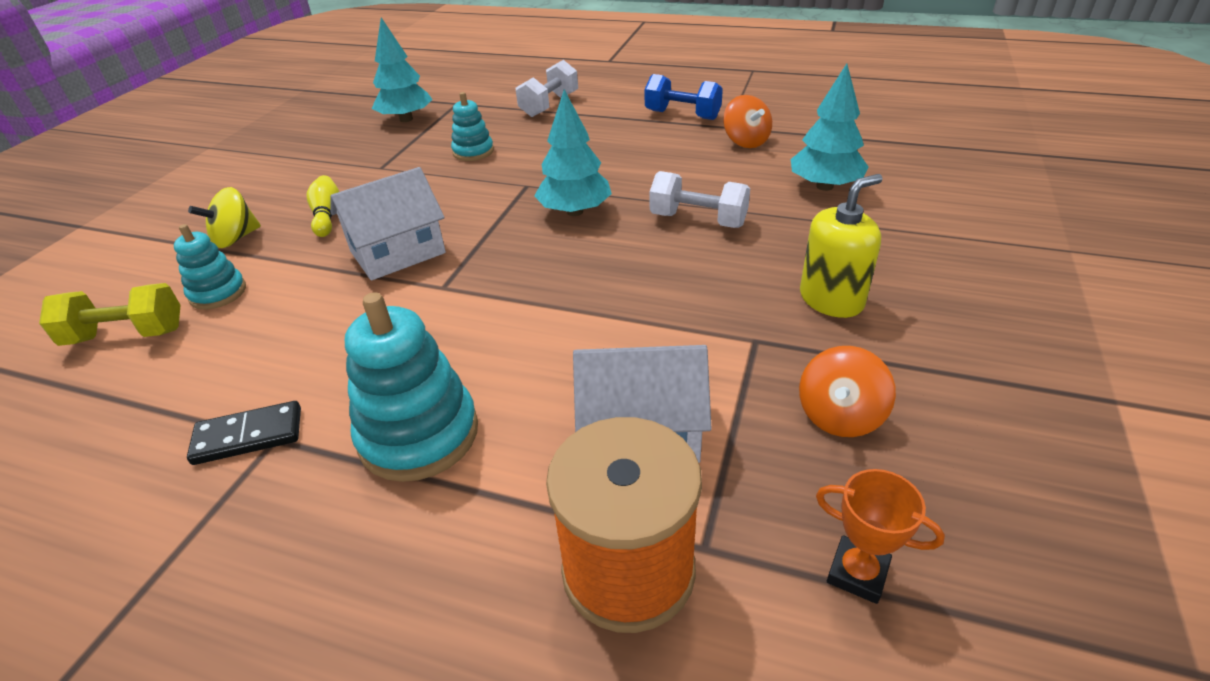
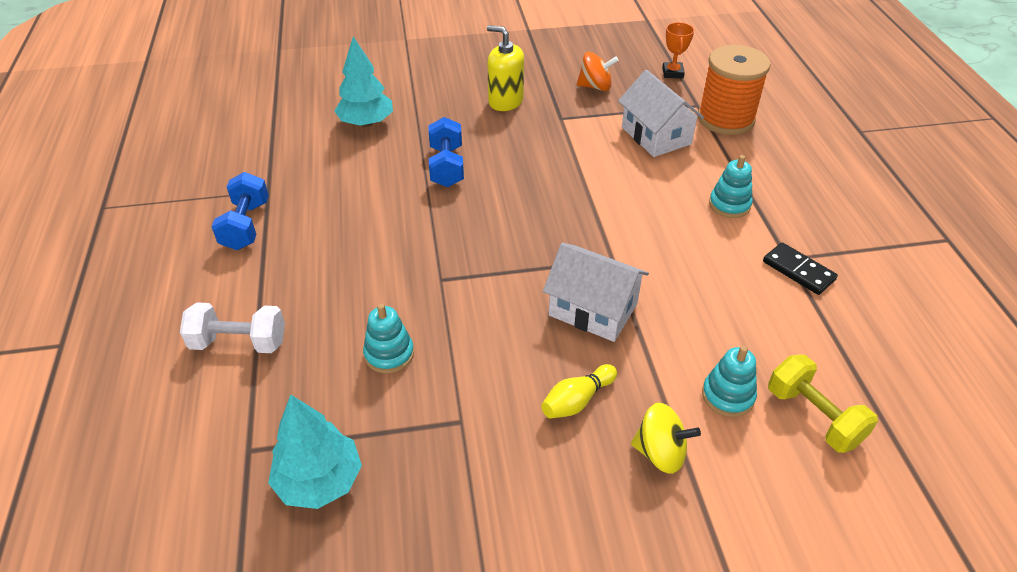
camera: 120 degrees left, 5 degrees up
turquoise stacking toy [345,292,478,482] -> turquoise stacking toy [709,155,753,218], size x0.58
turquoise tree [534,89,612,216] -> none
white dumbbell [650,171,750,228] -> blue dumbbell [429,117,464,187]
orange spinning top [723,95,772,148] -> none

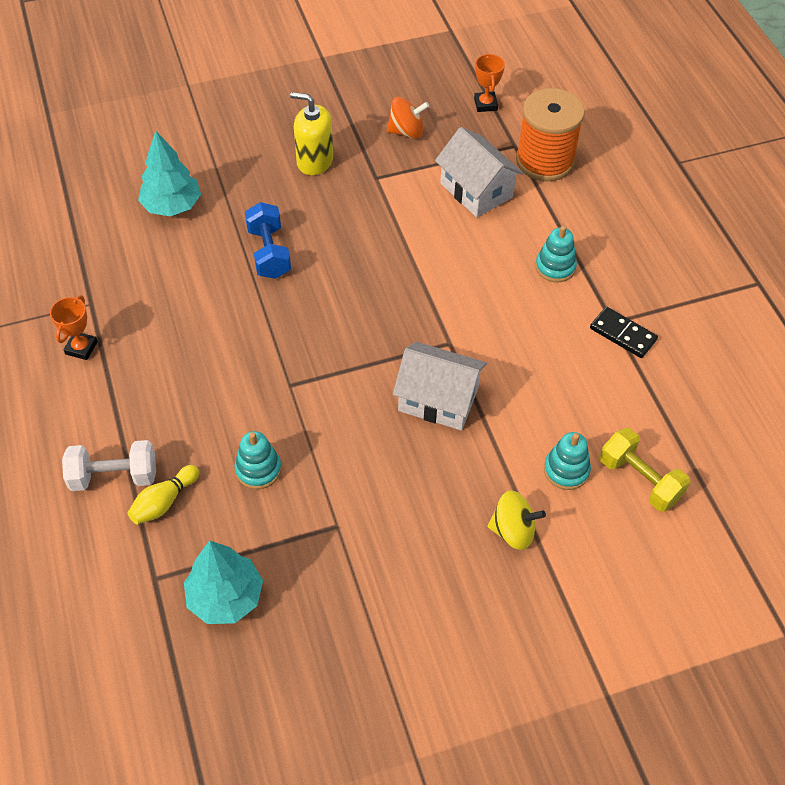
camera: 10 degrees left, 10 degrees up
blue dumbbell [212,172,269,250] -> orange trophy [50,295,98,360]
yellow bowling pin [541,364,617,419] -> yellow bowling pin moved to [127,465,199,524]

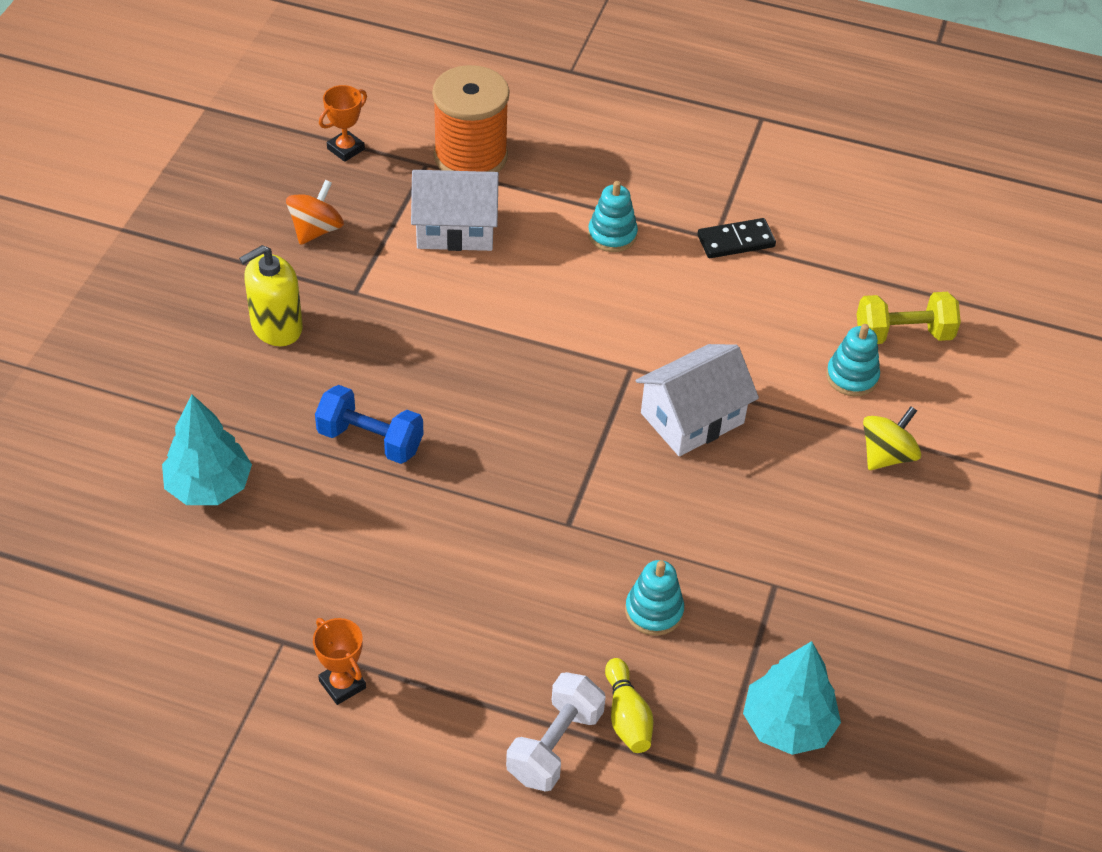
camera: 55 degrees left, 5 degrees down
orange trophy [474,53,505,112] -> orange trophy turned 75 degrees counterclockwise [319,85,367,162]

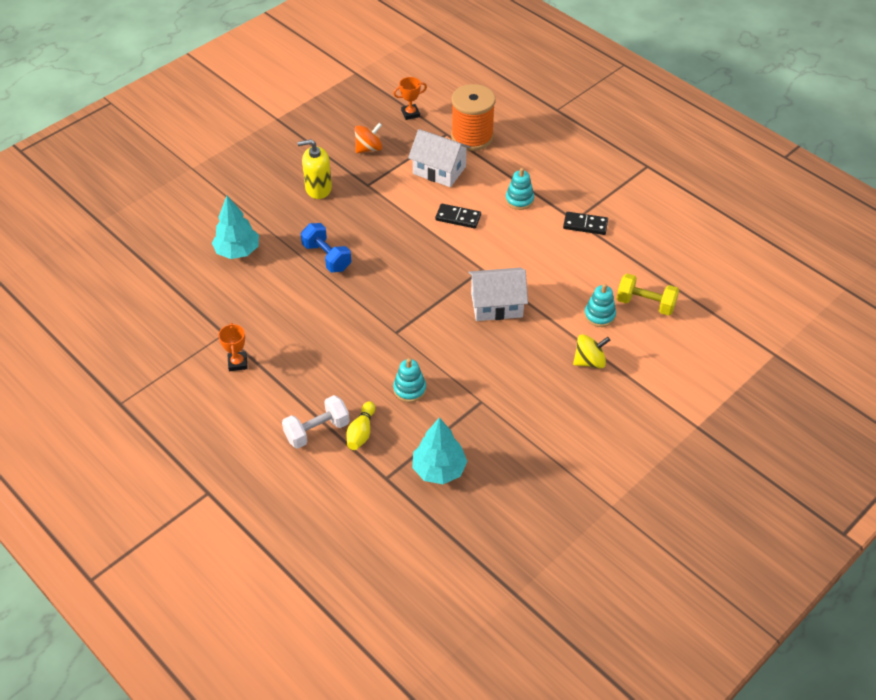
camera: 30 degrees right, 0 degrees up
none -> black domino [435,204,481,229]

